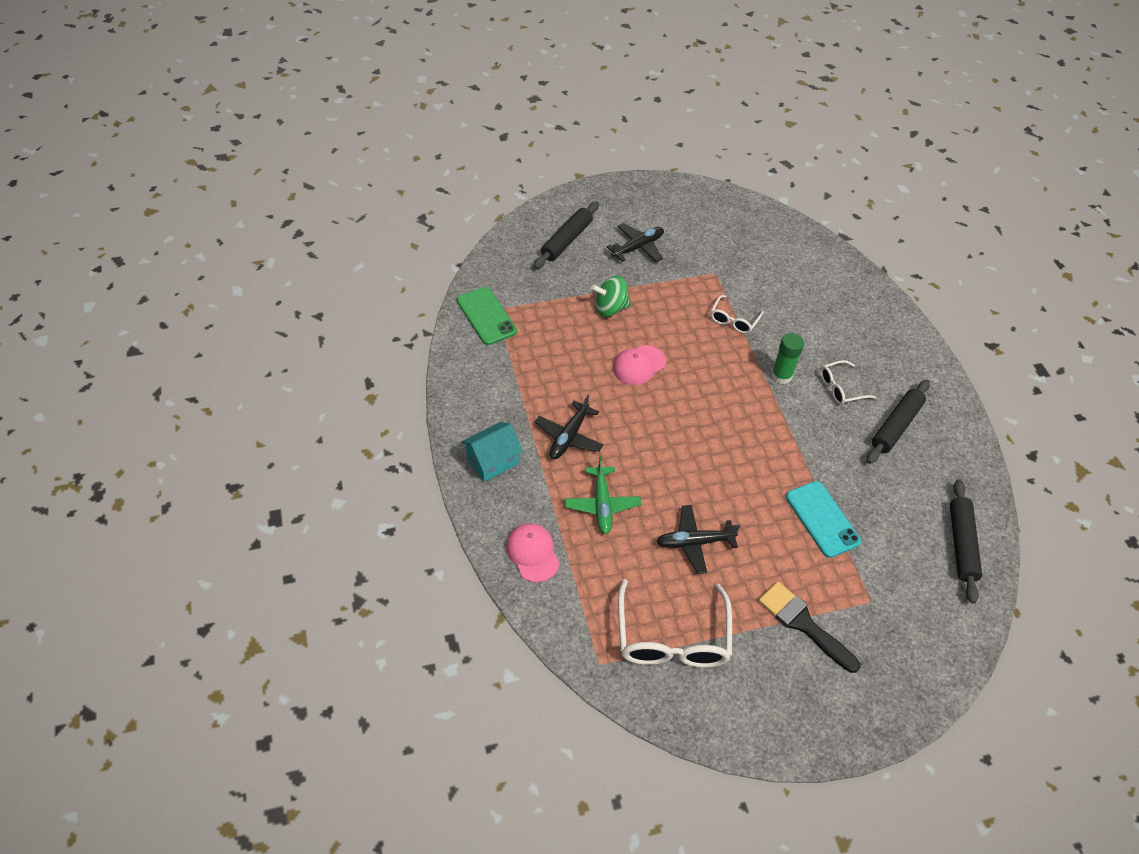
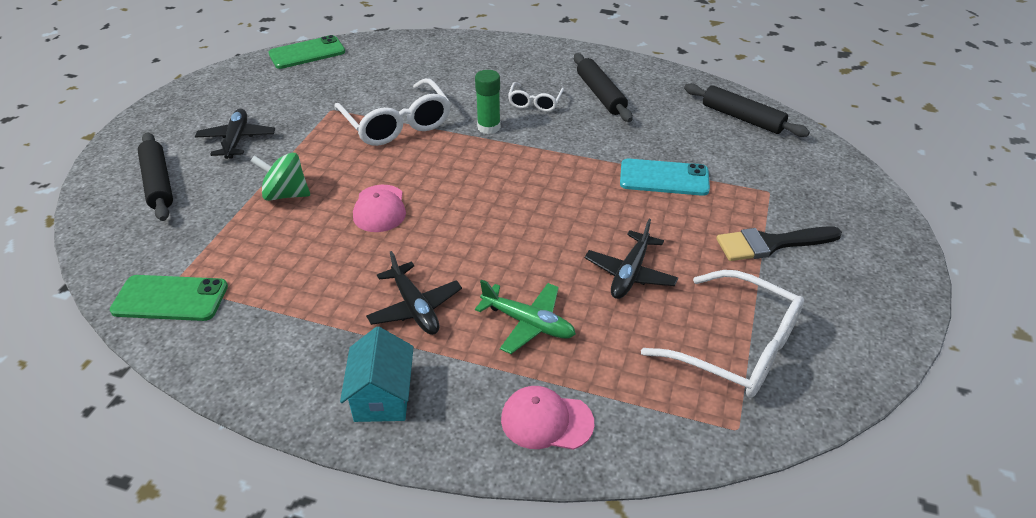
camera: 55 degrees left, 10 degrees down
green spinning top [591,275,631,317] -> green spinning top turned 75 degrees clockwise [250,152,310,201]
white glasses [710,295,764,334] -> white glasses [334,78,451,146], size x1.89
none -> green phone [268,35,345,69]

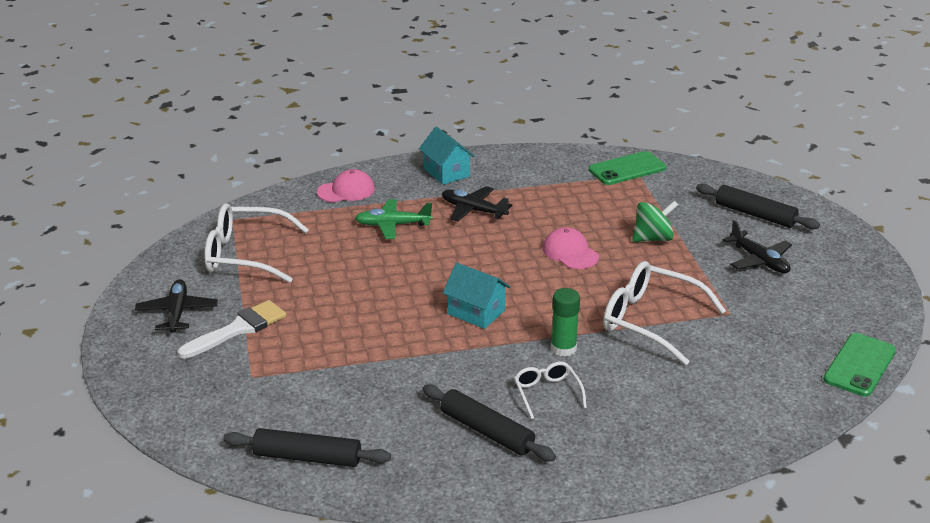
camera: 150 degrees right, 10 degrees down
black plane [585,219,678,299] -> black plane moved to [135,279,218,333]
turquoise phone [620,159,710,196] -> none
black brush [716,226,842,261] -> white brush [178,300,287,359]
none -> turquoise house [443,263,510,329]

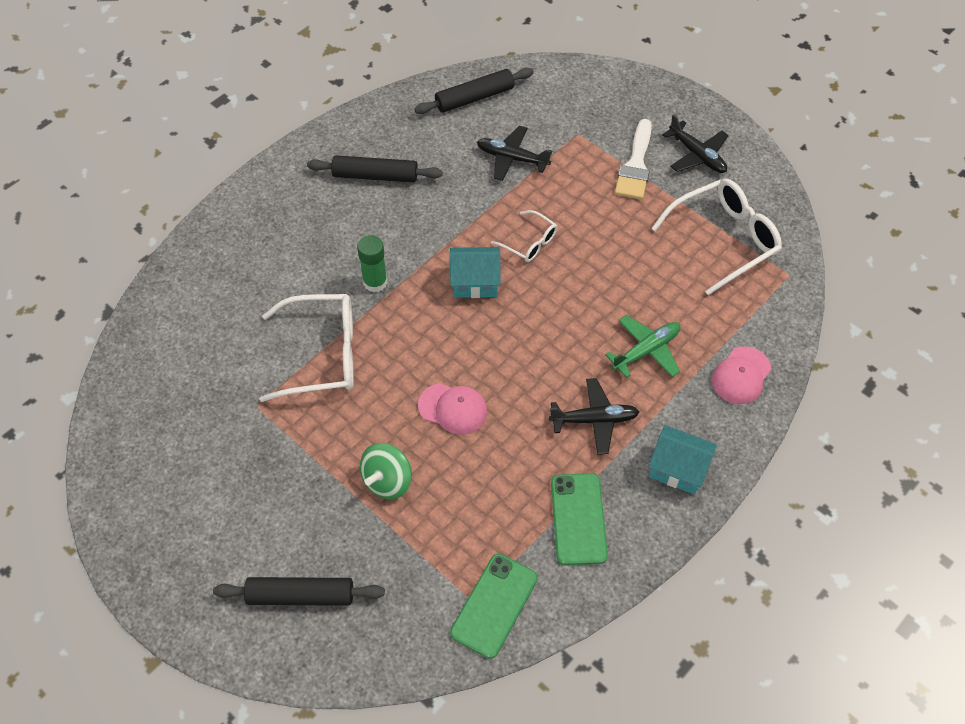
camera: 145 degrees right, 25 degrees up
white glasses [514,361,587,419] -> white glasses moved to [491,210,557,262]
black plane [723,220,792,273] -> black plane moved to [477,126,552,181]
green phone [823,333,896,397] -> green phone moved to [551,473,608,565]

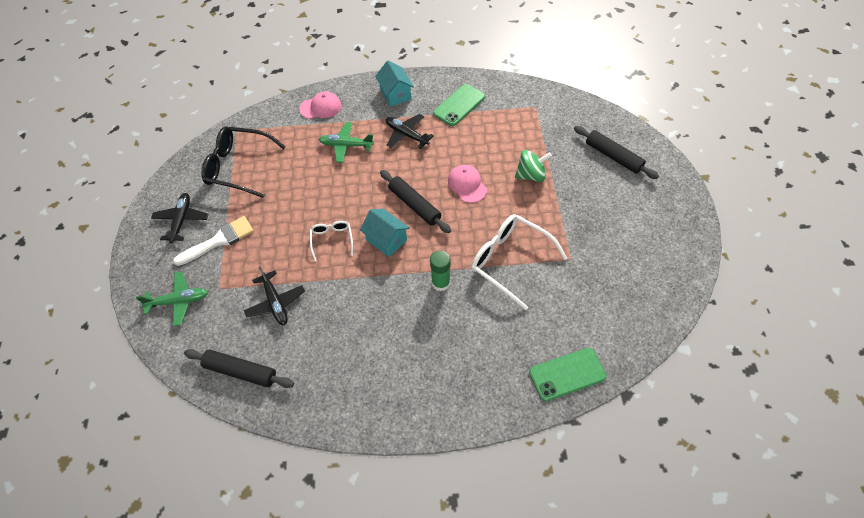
camera: 135 degrees left, 0 degrees up
black rolling pin [307,155,443,183] -> black rolling pin moved to [380,170,451,233]
green phone [450,554,538,659] -> green phone moved to [529,348,607,401]
white glasses [651,179,782,295] -> black glasses [201,127,286,198]
none -> green plane [136,271,208,327]

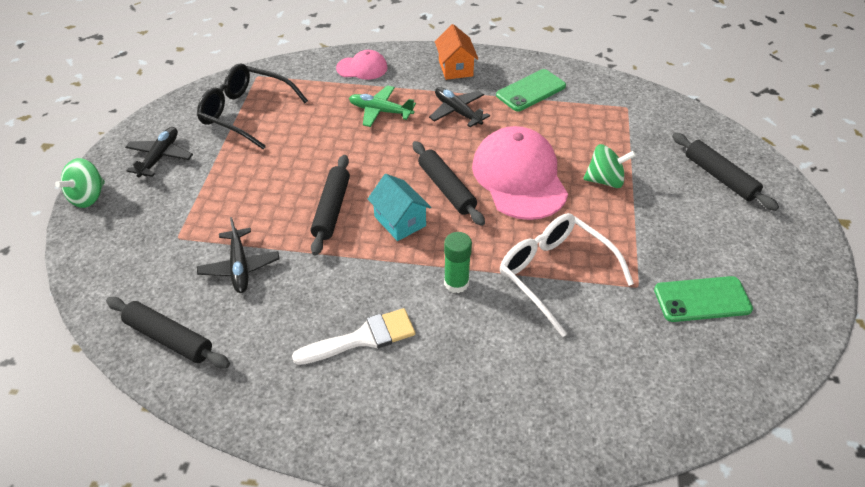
camera: 10 degrees right, 10 degrees down
green plane [136,271,208,327] -> none
white brush [173,216,254,266] -> white brush moved to [292,308,415,365]
white glasses [310,221,353,261] -> black rolling pin [311,155,350,256]
turquoise house [375,61,414,107] -> orange house [435,24,479,80]
pink cap [448,165,487,203] -> pink cap [472,126,568,220], size x1.97
green phone [529,348,607,401] -> green phone moved to [654,276,753,322]
none -> green spinning top [55,158,105,208]

